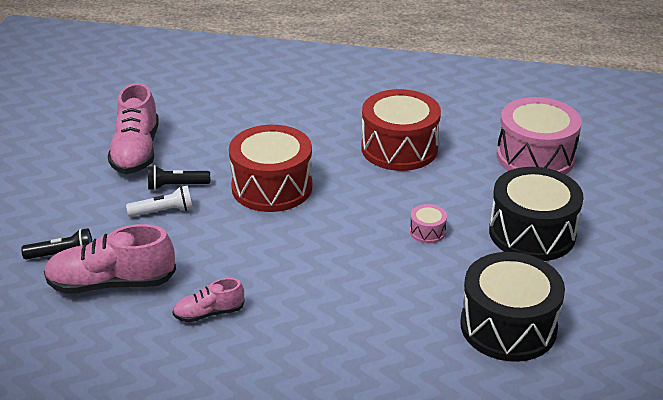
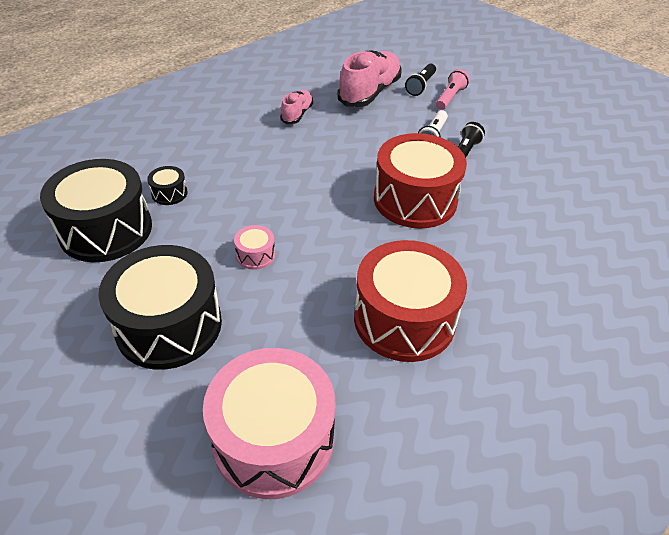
camera: 125 degrees right, 10 degrees up
pink shoe [107,83,159,174] -> none
none -> black drum [147,166,188,205]
none -> pink flashlight [436,69,470,110]

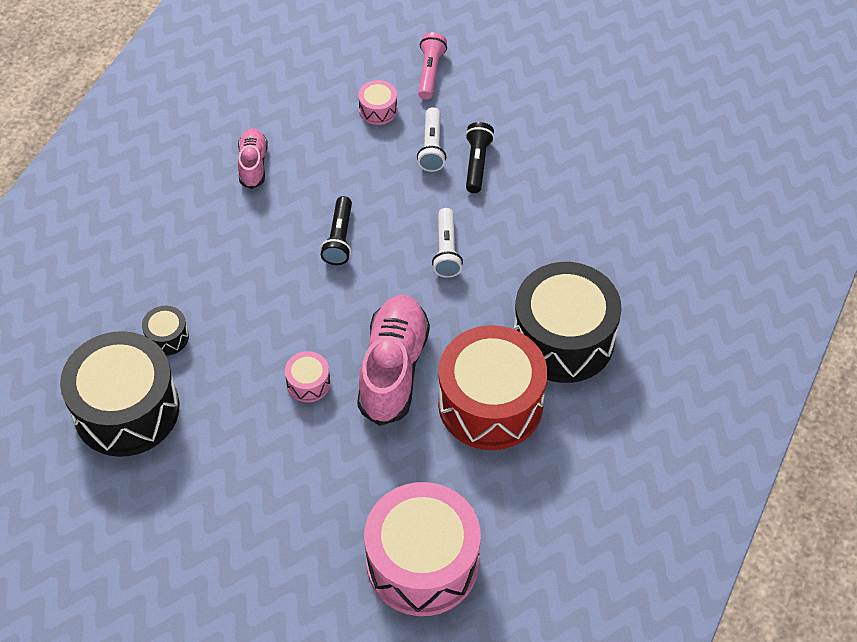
camera: 20 degrees left, 10 degrees up
black drum [98,245,222,370] -> black drum moved to [513,262,622,383]
pink shoe [337,50,401,107] -> pink shoe moved to [357,295,430,426]
red drum [374,133,467,228] -> white flashlight [432,208,463,278]
black flashlight [405,64,436,96] -> black flashlight moved to [320,196,352,265]
none -> pink drum [358,80,397,125]

